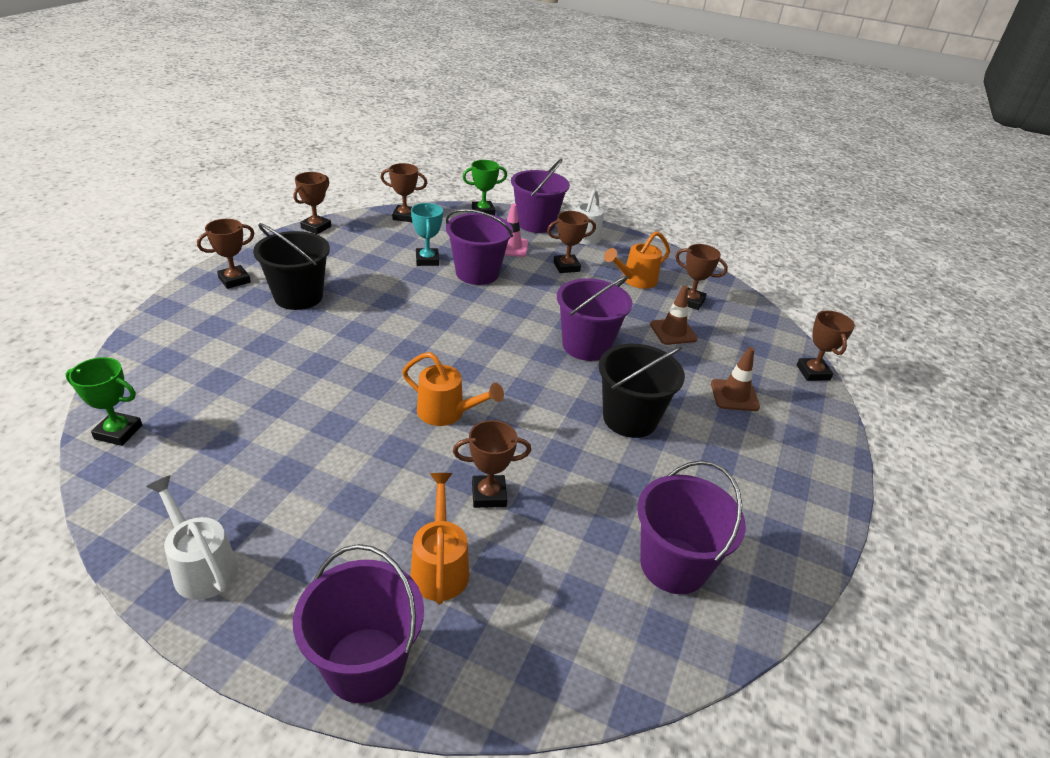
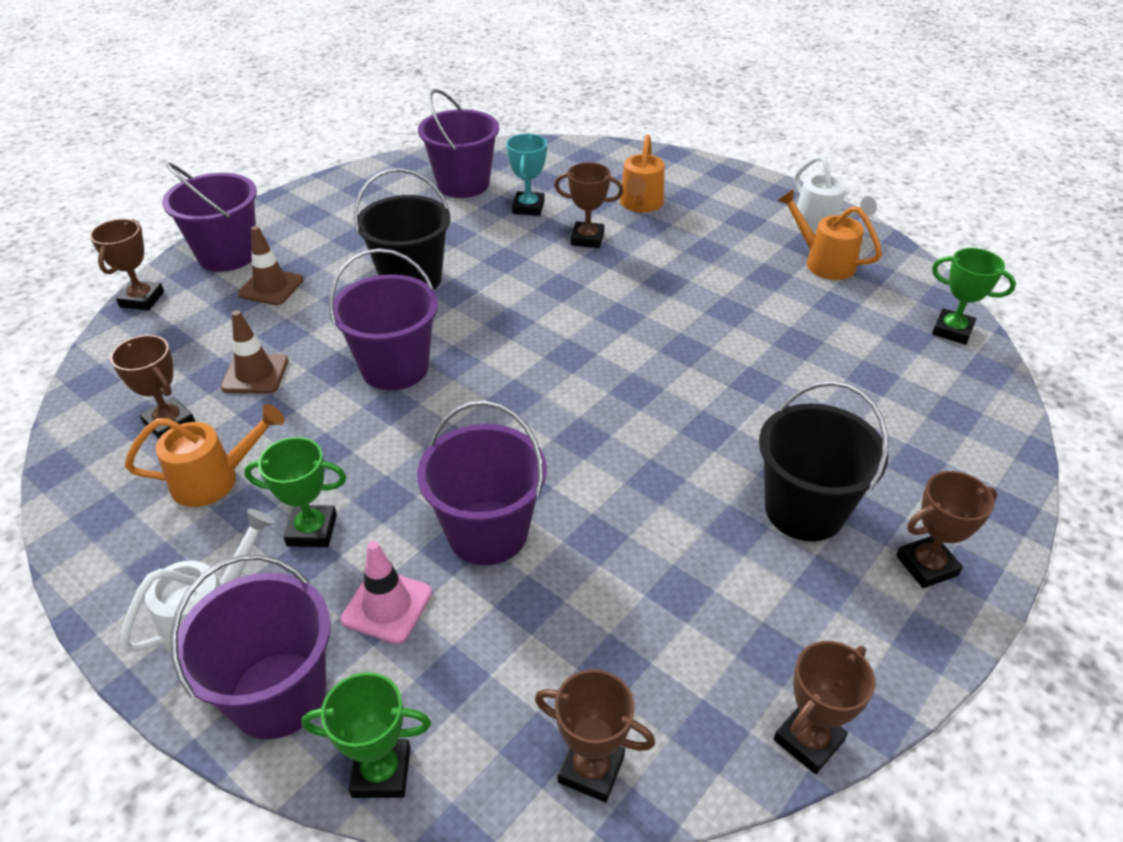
camera: 160 degrees left, 5 degrees up
purple bucket [293,544,424,703] -> purple bucket moved to [162,162,257,272]
orange watering can [402,352,504,426] -> orange watering can moved to [777,189,882,280]
turquoise trophy [411,203,443,266] -> turquoise trophy moved to [506,133,547,216]
brown trophy [547,211,596,273] -> green trophy [244,437,346,547]

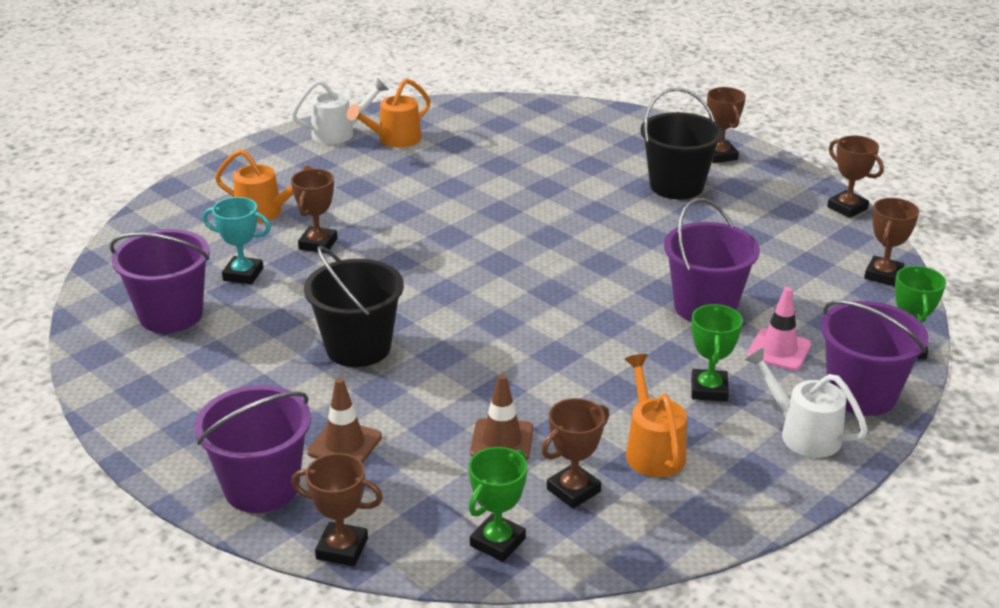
camera: 85 degrees left, 10 degrees down
purple bucket [329,248,438,390] -> none
green trophy [932,248,1016,345] -> green trophy moved to [469,447,527,562]

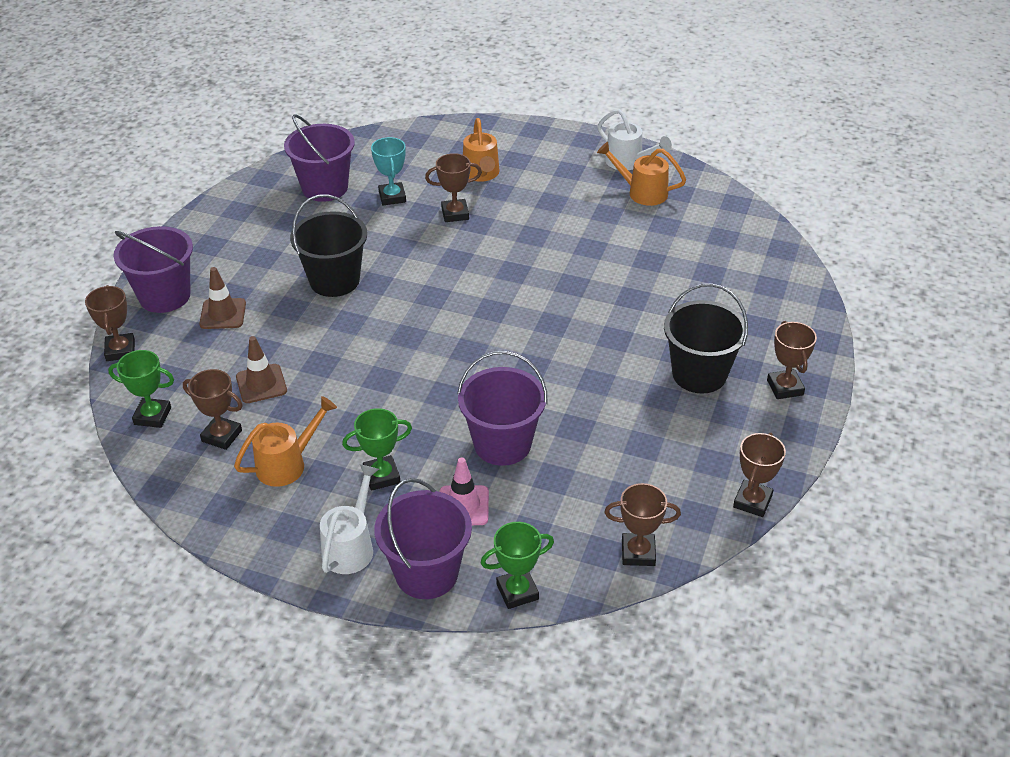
camera: 65 degrees right, 10 degrees up
brown trophy [707,87,746,163] -> brown trophy turned 60 degrees counterclockwise [767,321,817,399]

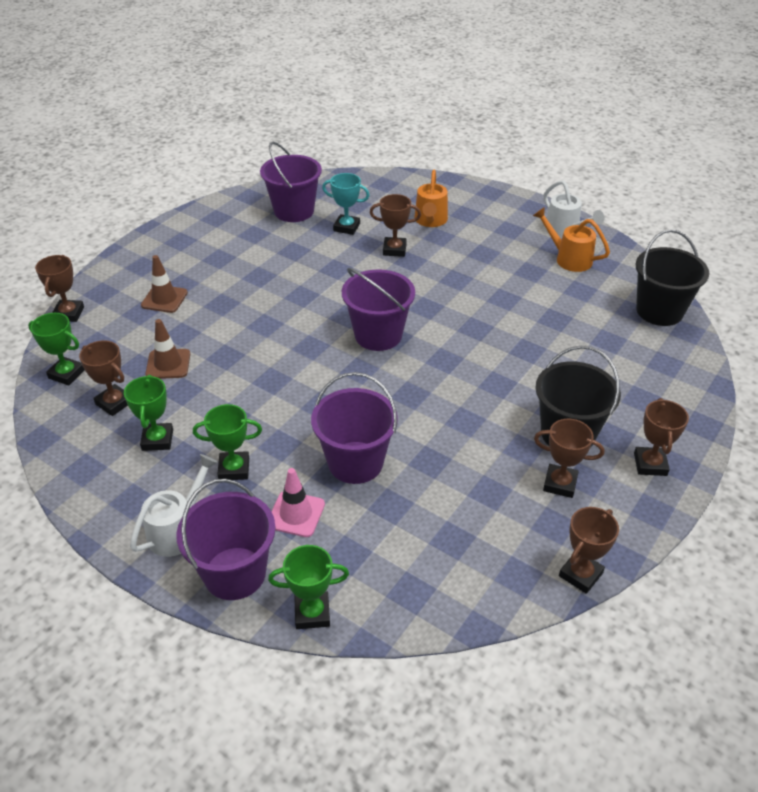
camera: 15 degrees right, 0 degrees up
purple bucket [113,226,193,313] -> purple bucket moved to [342,268,415,351]
orange watering can [234,396,337,487] -> green trophy [124,375,173,451]
black bucket [290,194,367,297] -> black bucket moved to [635,229,709,326]
turquoise trophy [371,137,406,206] -> turquoise trophy turned 75 degrees counterclockwise [322,173,370,235]
brown trophy [604,483,681,566] -> brown trophy moved to [534,419,604,498]

